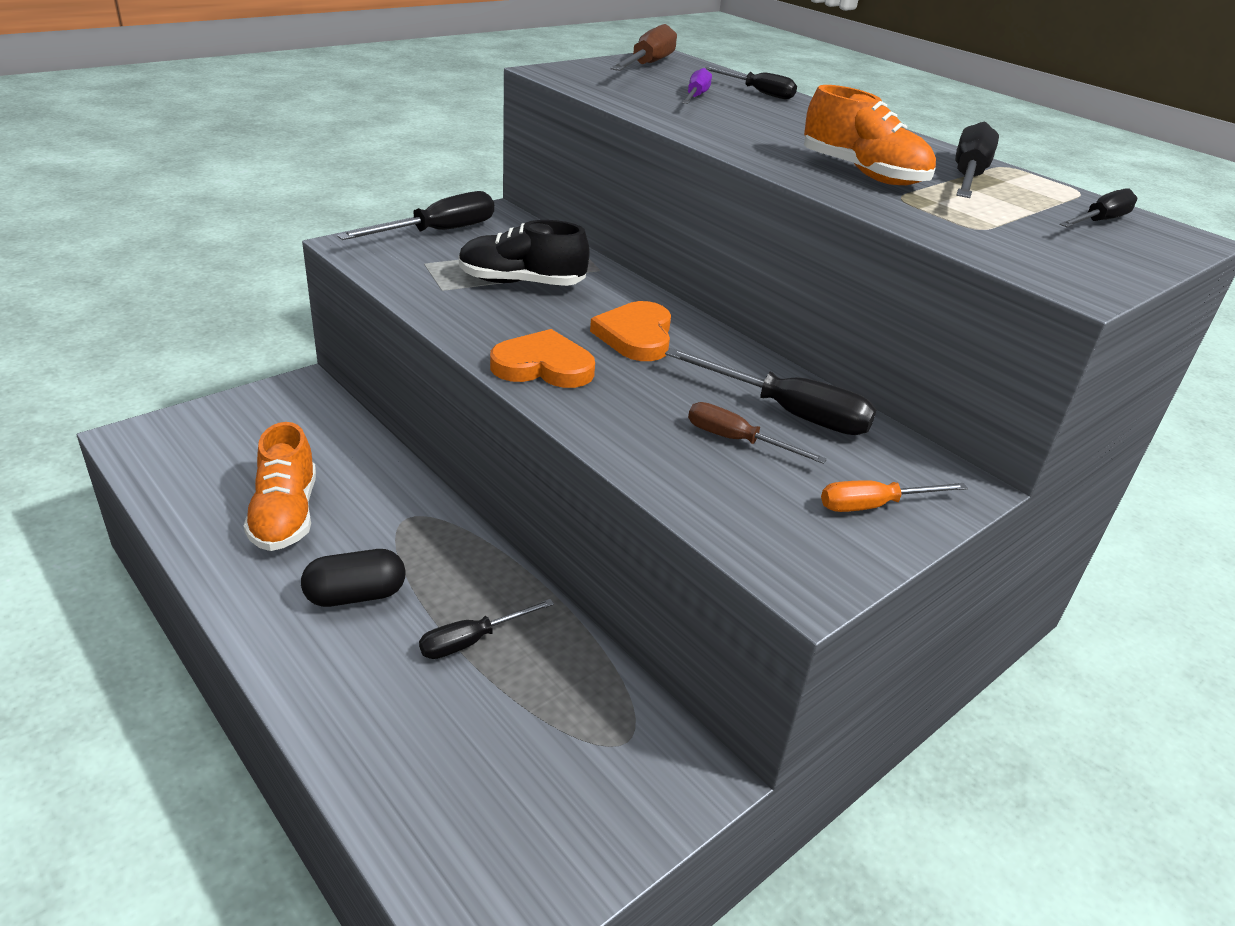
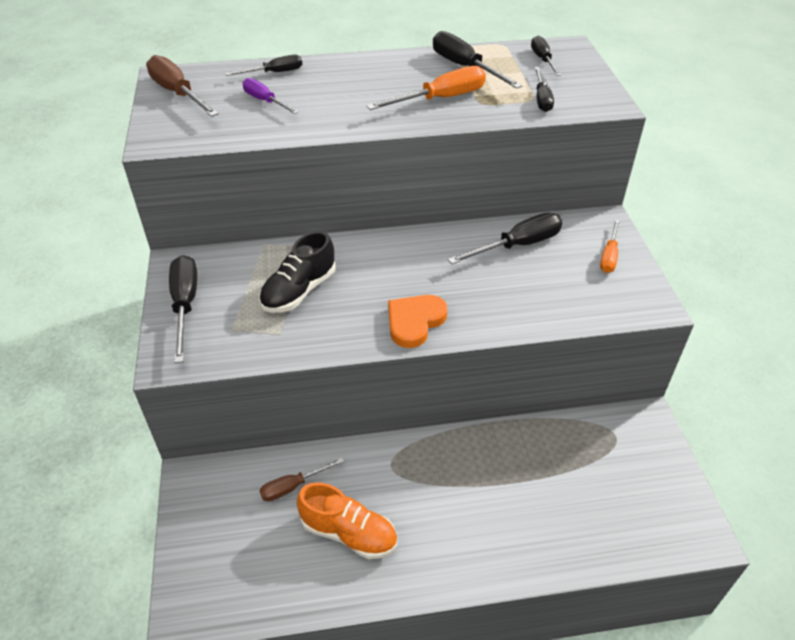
camera: 55 degrees left, 10 degrees up
black capsule [301,549,405,607] -> none
black screwdriver [419,599,554,659] -> black screwdriver moved to [534,67,554,112]
orange heart [590,301,671,361] -> none
brown screwdriver [688,402,827,464] -> brown screwdriver moved to [259,458,345,501]
orange shoe [804,85,936,185] -> orange screwdriver [366,66,486,110]

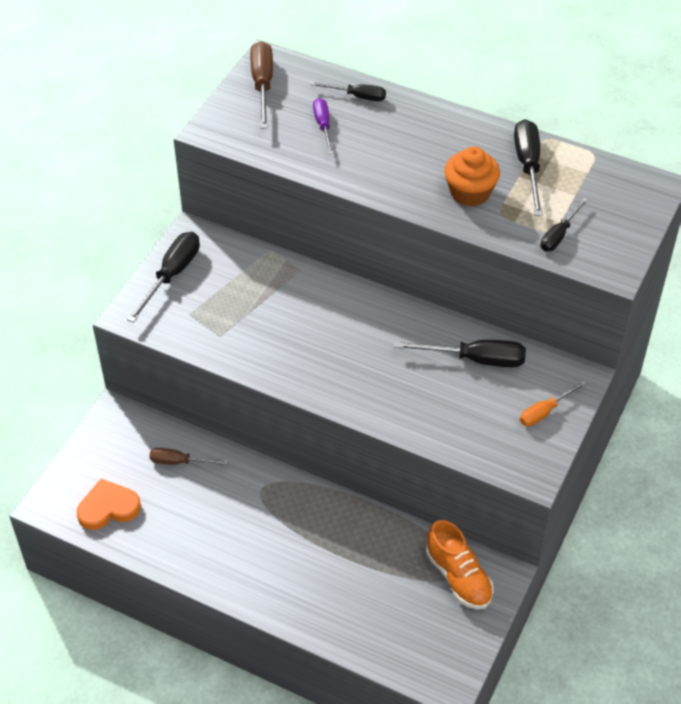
camera: 35 degrees right, 5 degrees up
black shoe [259,231,336,313] -> none
orange shoe [297,482,397,559] -> orange shoe moved to [426,520,494,609]
orange screwdriver [366,66,486,110] -> orange cupcake [444,147,500,206]
orange heart [388,295,447,348] -> orange heart moved to [77,479,141,530]
black screwdriver [531,36,561,76] -> none

